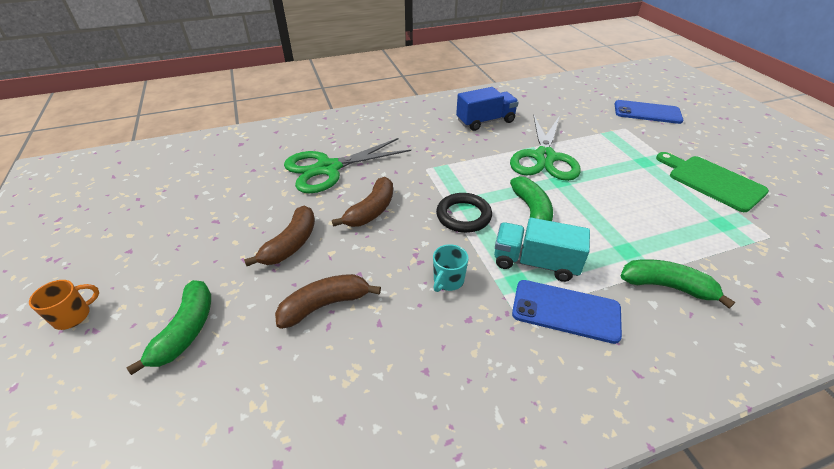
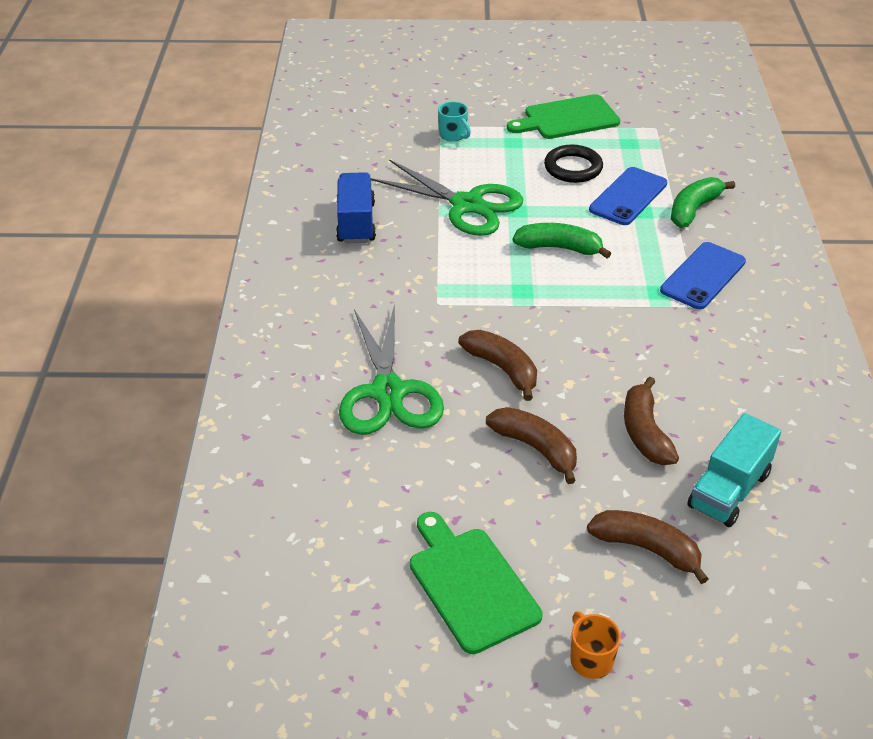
camera: 70 degrees left, 0 degrees up
green banana [126,280,211,375] -> brown banana [587,510,709,584]
turquoise mug [433,244,469,292] -> turquoise mug moved to [438,101,471,142]
black ring [436,193,492,233] -> black ring moved to [544,145,603,183]
turquoise truck [494,217,590,282] -> turquoise truck moved to [687,413,781,527]
blue phone [615,100,683,124] -> blue phone moved to [589,167,667,225]
none -> green cutting board [410,512,542,654]

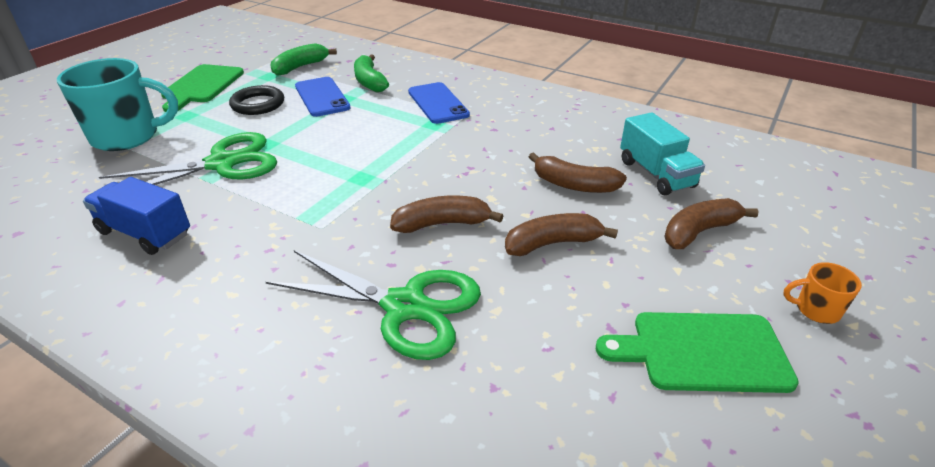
camera: 60 degrees left, 5 degrees down
turquoise mug [438,101,471,142] -> turquoise mug [57,58,178,151], size x2.24
green banana [513,223,611,259] -> green banana moved to [270,43,337,76]

